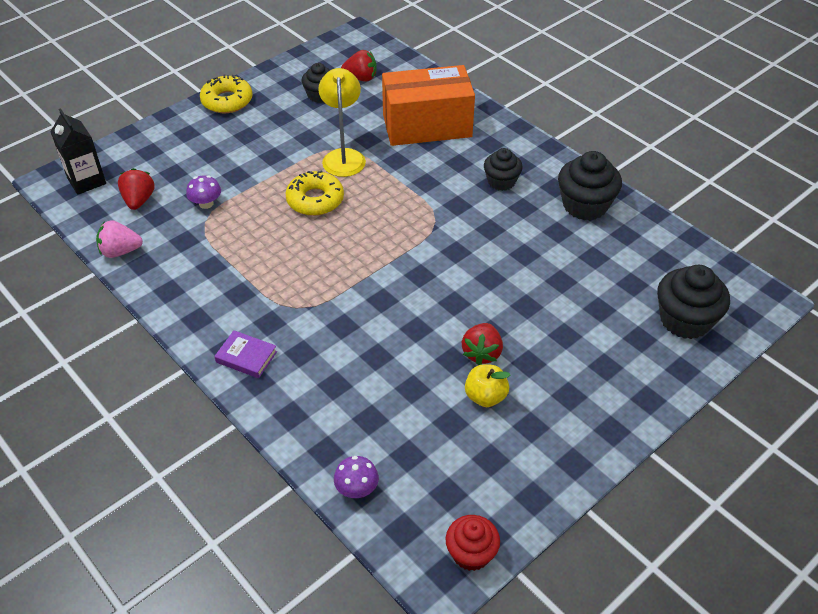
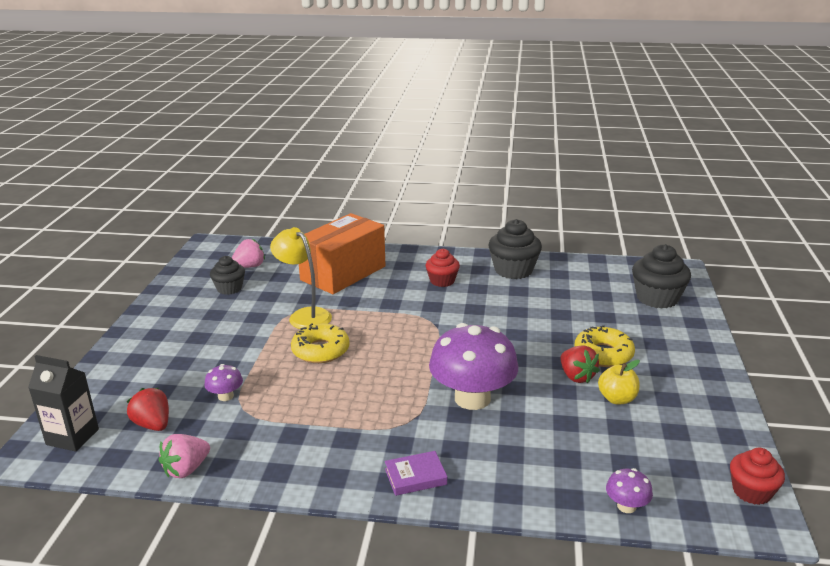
camera: 40 degrees left, 20 degrees down
yellow donut [200,75,253,113] -> yellow donut moved to [575,325,635,367]
red strawberry [341,50,377,82] -> pink strawberry [232,239,265,268]
black cupcake [484,148,523,191] -> red cupcake [426,249,460,287]
none -> purple mushroom [429,323,518,410]

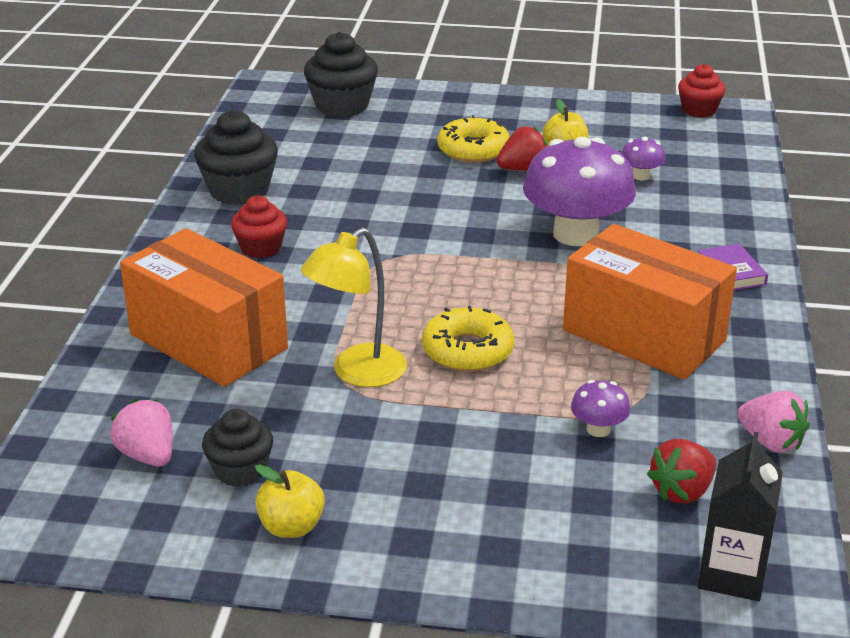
camera: 90 degrees left, 5 degrees up
purple mushroom [606,468,653,513] -> purple mushroom moved to [622,136,666,180]
none -> yellow apple [255,464,325,538]
none -> orange box [563,224,737,379]

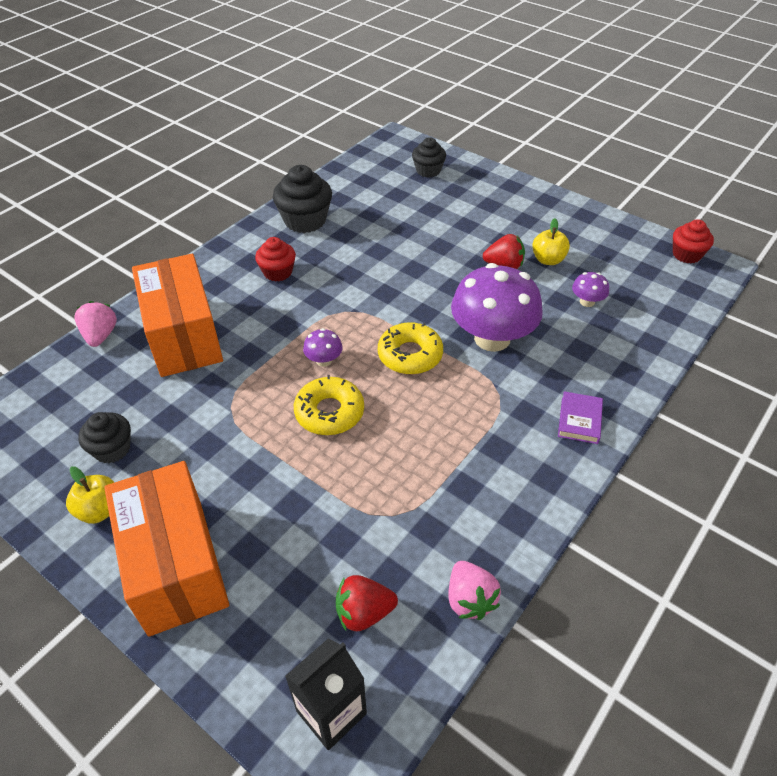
camera: 30 degrees right, 15 degrees up
pink strawberry [110,399,173,467] -> pink strawberry moved to [74,301,117,347]
yellow lamp [301,228,407,387] -> none
black cupcake [304,32,378,117] -> black cupcake [412,137,446,178], size x0.63
yellow donut [437,115,510,163] -> yellow donut moved to [378,322,443,374]
orange box [563,224,737,379] -> orange box moved to [104,461,229,637]
purple mushroom [571,380,630,437] -> purple mushroom moved to [303,328,343,367]

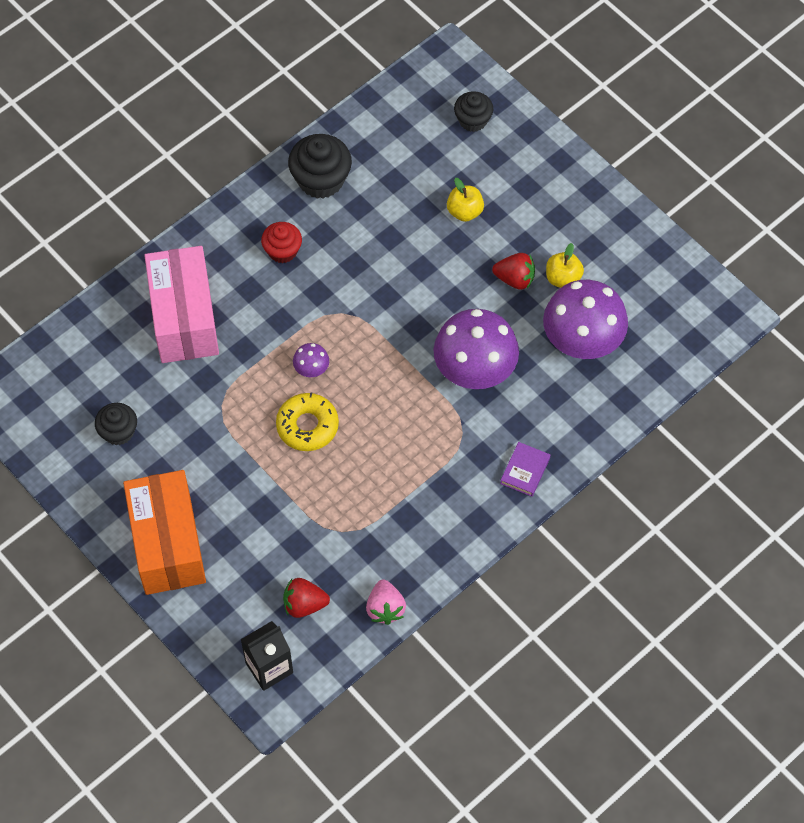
camera: 10 degrees right, 15 degrees up
yellow apple [66,466,114,524] -> yellow apple moved to [447,178,484,222]
pink strawberry [74,301,117,347] -> none
orange box [132,254,223,377] -> pink box [144,246,219,363]
yellow donut [378,322,443,374] -> none
purple mushroom [572,272,609,307] -> purple mushroom [543,280,628,359], size x2.32
red cupcake [673,219,714,263] -> none

